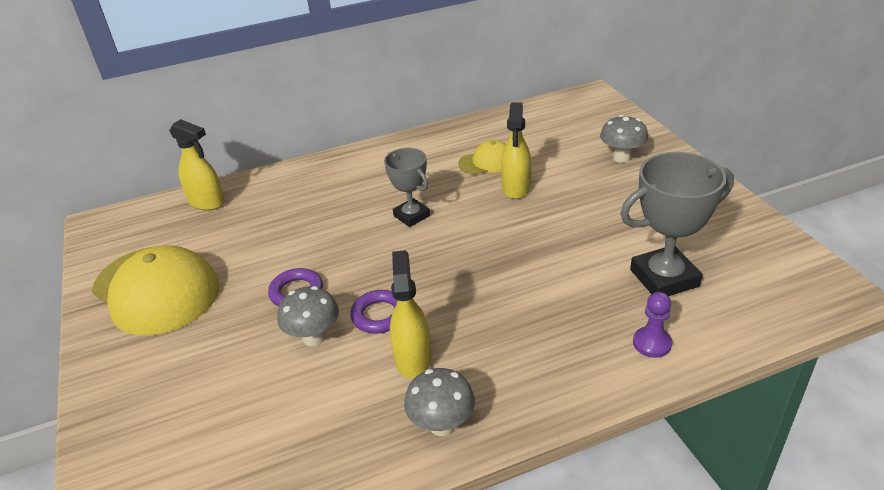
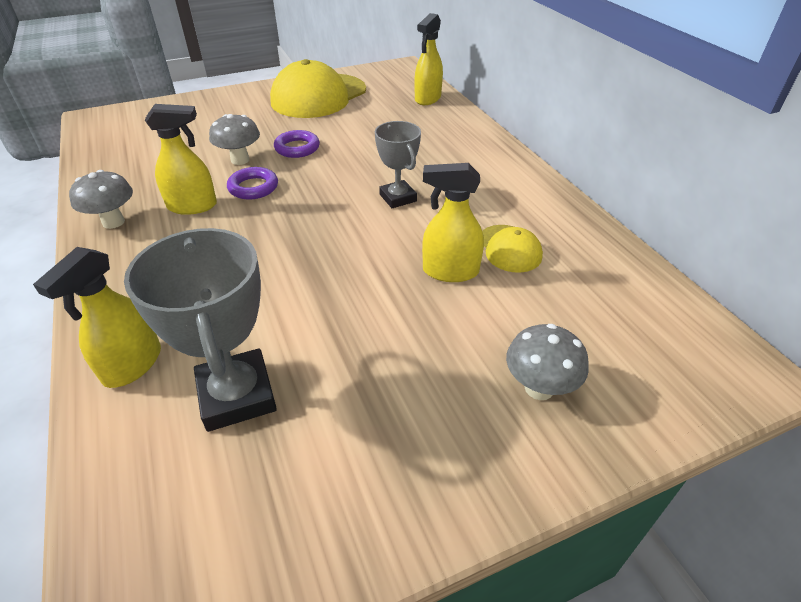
camera: 85 degrees right, 5 degrees up
grey trophy [384,148,430,227] -> grey trophy turned 75 degrees counterclockwise [375,121,421,208]
purple pawn [633,292,672,358] -> yellow spray bottle [33,247,161,388]

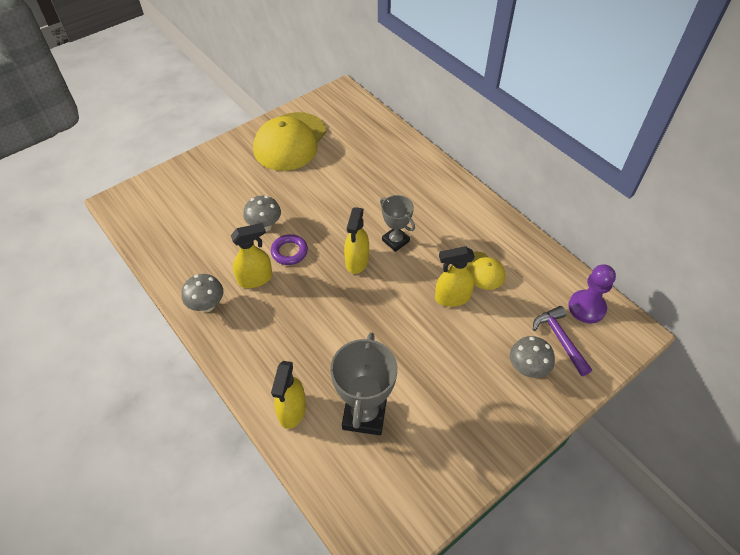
camera: 15 degrees left, 10 degrees up
grey trophy [124,228,277,432] -> grey trophy turned 45 degrees clockwise [330,332,398,435]
purple ring [274,130,320,158] -> none
yellow spray bottle [414,13,443,105] -> yellow spray bottle moved to [344,207,369,274]
none -> purple hammer [533,306,592,376]
none -> purple pawn [568,265,616,323]

